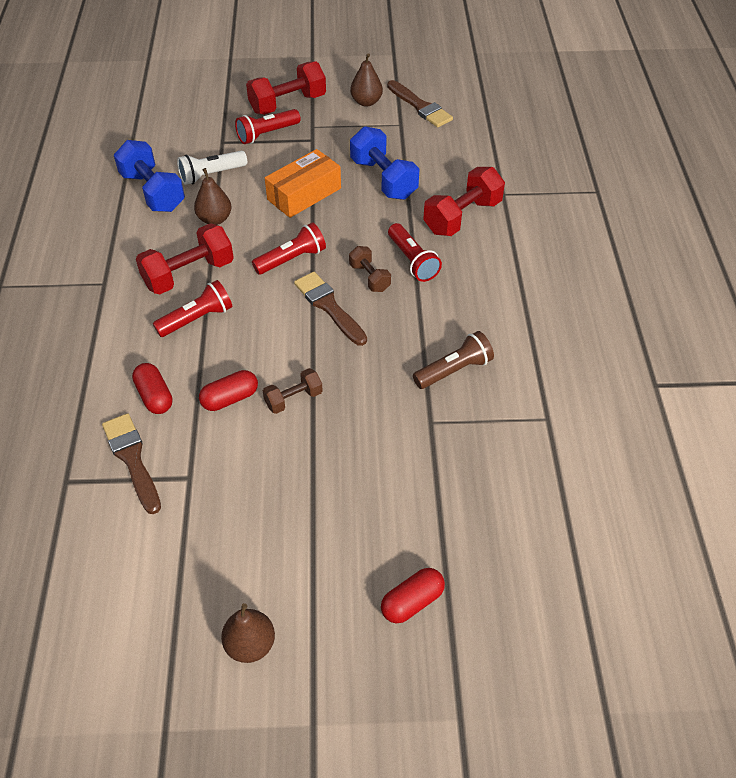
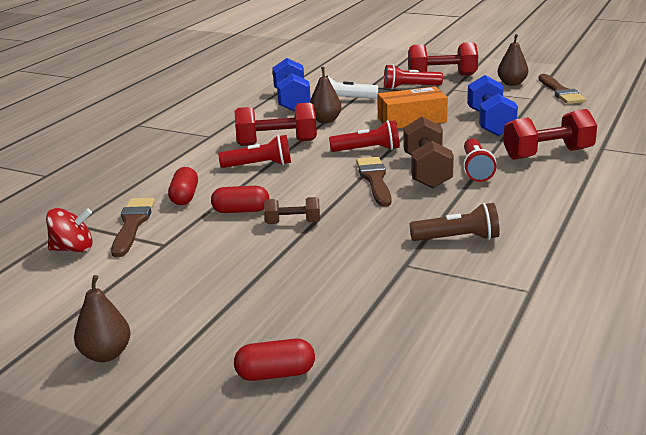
camera: 30 degrees right, 25 degrees down
brown dumbbell [349,246,391,292] -> brown dumbbell [403,116,454,188], size x1.77
none -> red spinning top [46,208,92,252]

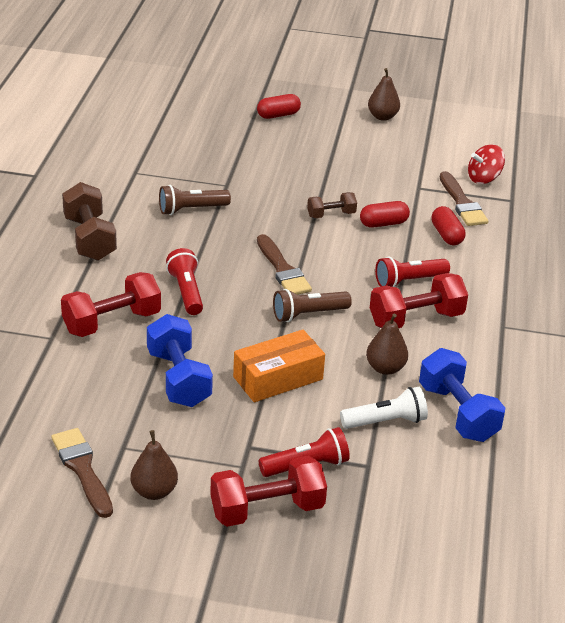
camera: 160 degrees right, 10 degrees up
red flashlight [329,120,400,152] -> brown flashlight [273,289,352,322]
brown dumbbell [403,116,454,188] -> brown dumbbell moved to [62,182,117,261]

